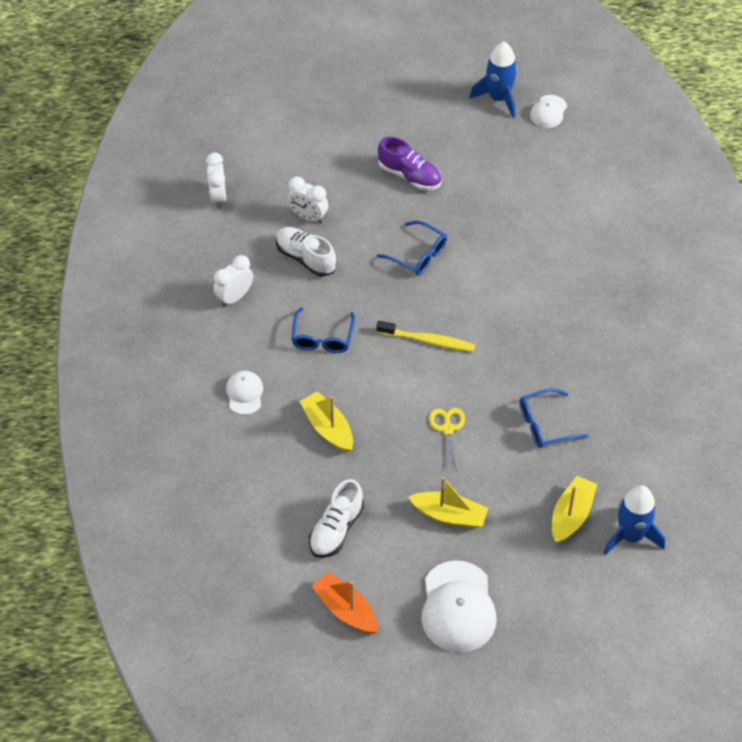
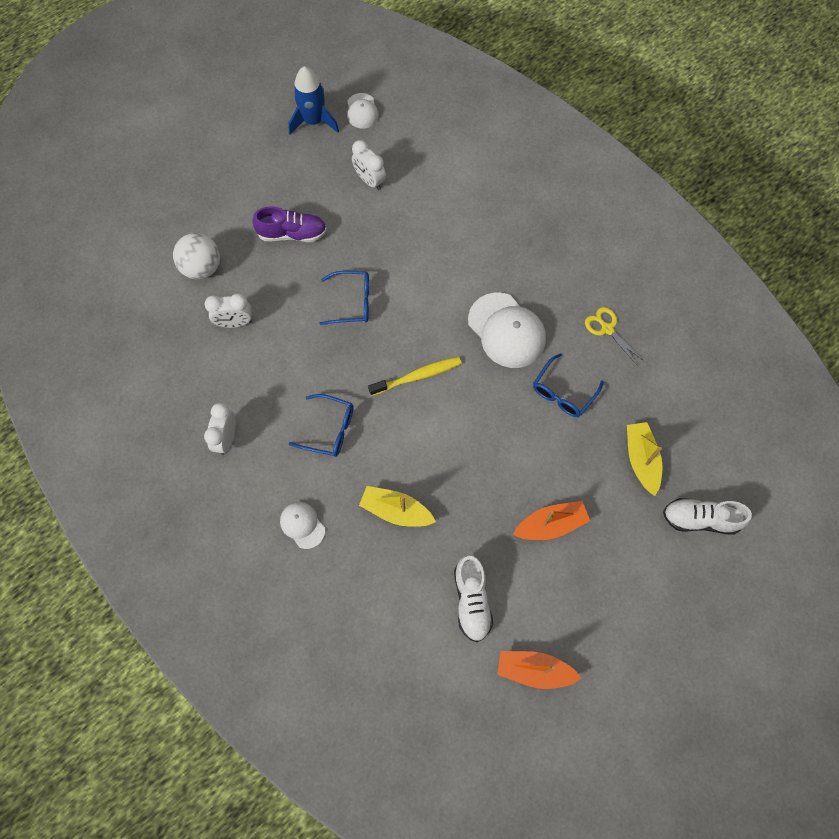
camera: 35 degrees left, 15 degrees up
white clock [206,152,226,209] -> white clock moved to [352,140,386,190]
white shoe [276,227,336,277] -> white shoe moved to [663,498,752,535]
blue glasses [291,307,355,353] -> blue glasses turned 45 degrees counterclockwise [289,394,354,457]
yellow boat [408,477,488,528] -> orange boat [513,501,590,540]
white cap [421,560,497,653] -> white cap moved to [468,292,546,368]
yellow scissors [429,408,465,472] -> yellow scissors moved to [585,307,644,366]
blue rocket [603,485,665,555] -> none
none -> white ball [173,233,220,280]

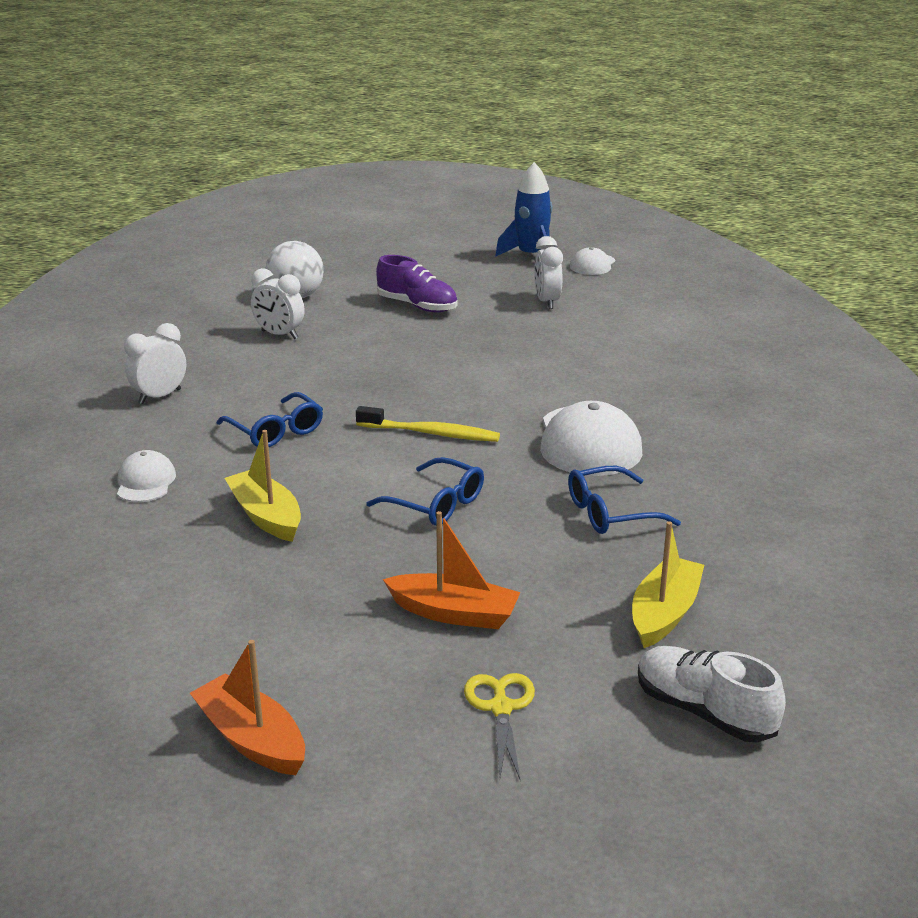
camera: 35 degrees right, 40 degrees down
blue glasses [319,271,369,325] -> blue glasses moved to [366,457,484,526]
white shoe [454,555,493,642] -> none
yellow scissors [585,307,644,366] -> yellow scissors moved to [464,673,535,781]

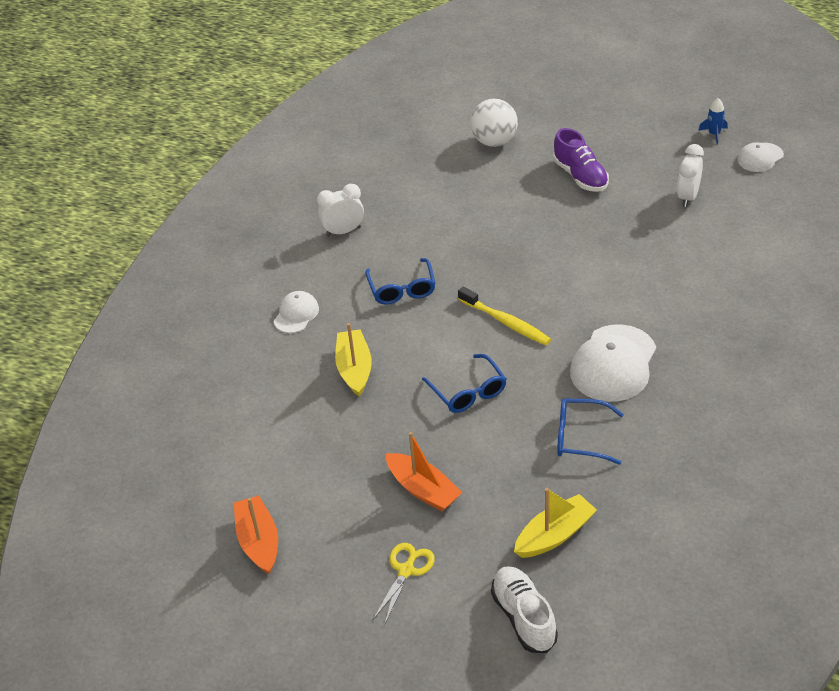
camera: 30 degrees right, 15 degrees up
white clock [251,268,305,339] -> none
blue rocket [495,162,552,257] -> blue rocket [698,98,728,144], size x0.51

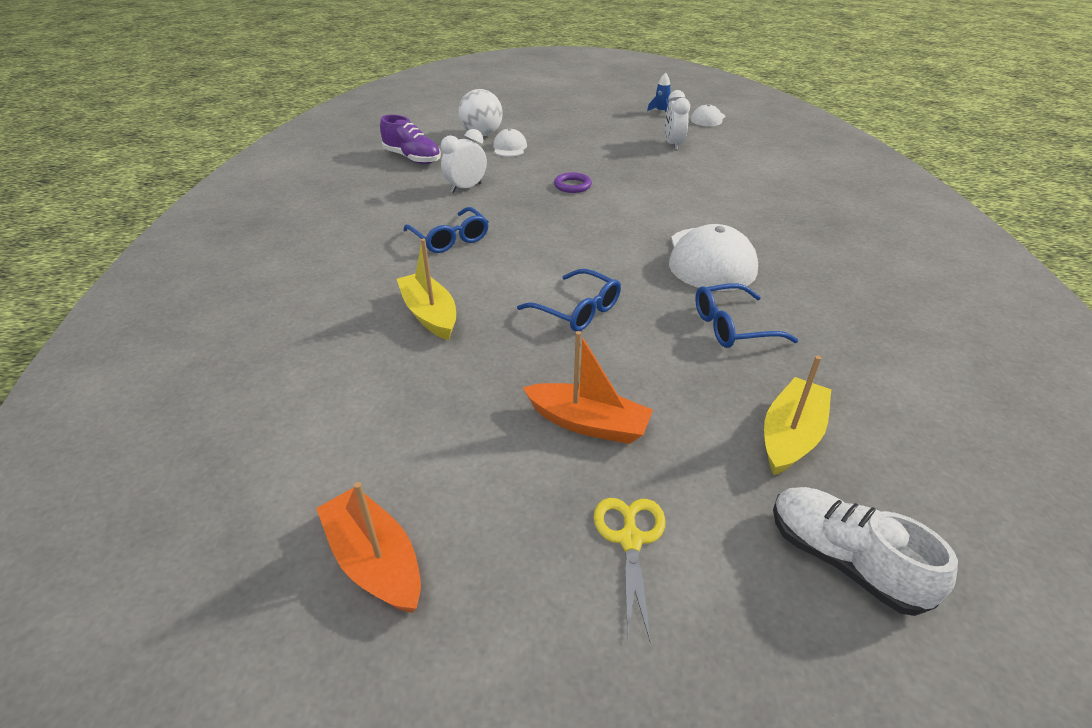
camera: 25 degrees left, 5 degrees down
white cap [274,291,319,333] -> white cap moved to [493,128,527,157]
white clock [317,184,364,237] -> white clock moved to [441,129,487,193]
yellow toothbrush [458,287,551,345] -> none
purple shoe [553,128,609,192] -> purple shoe moved to [380,115,441,164]
none -> purple ring [554,172,592,193]

